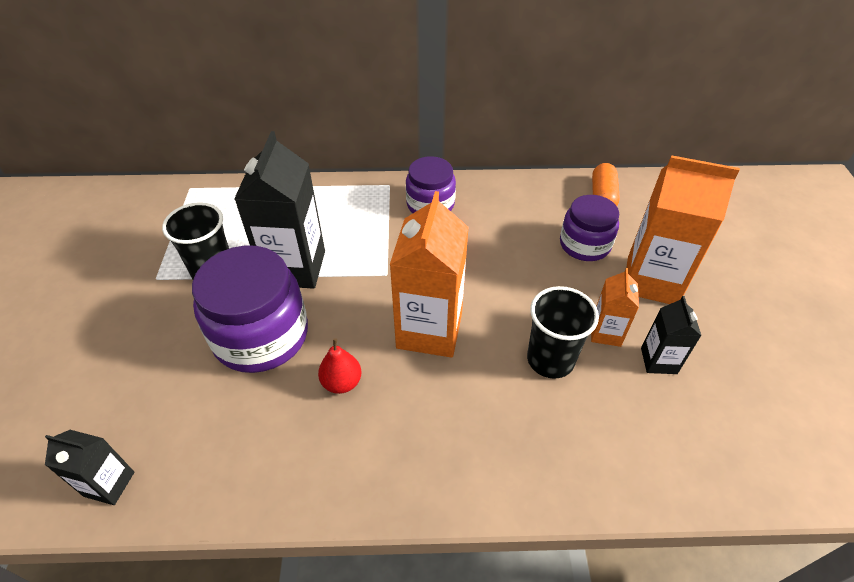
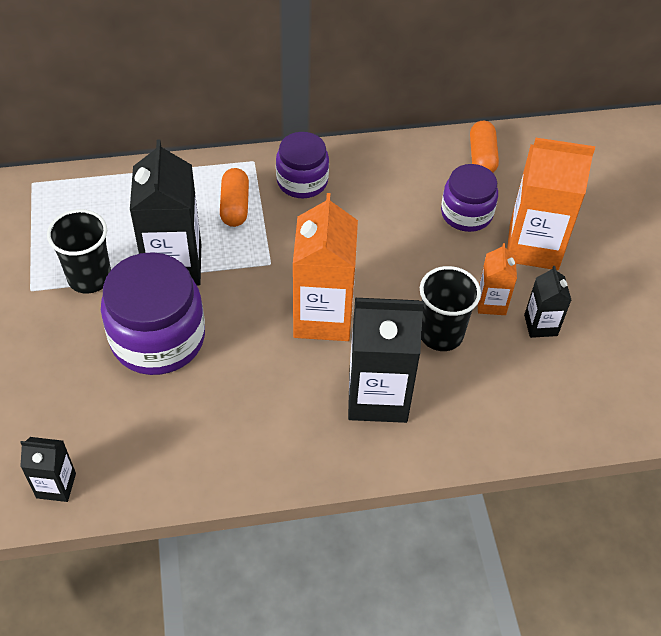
camera: 10 degrees left, 5 degrees up
red pear [318,338,361,394] -> none
none -> orange capsule [220,168,249,227]
none -> black carton [348,298,424,423]

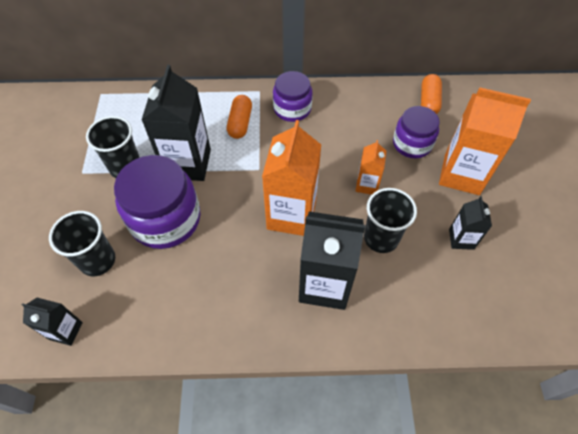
camera: 10 degrees right, 5 degrees up
orange carton [478,243,517,315] -> orange carton moved to [355,140,386,195]
none -> black cup [49,211,115,276]

